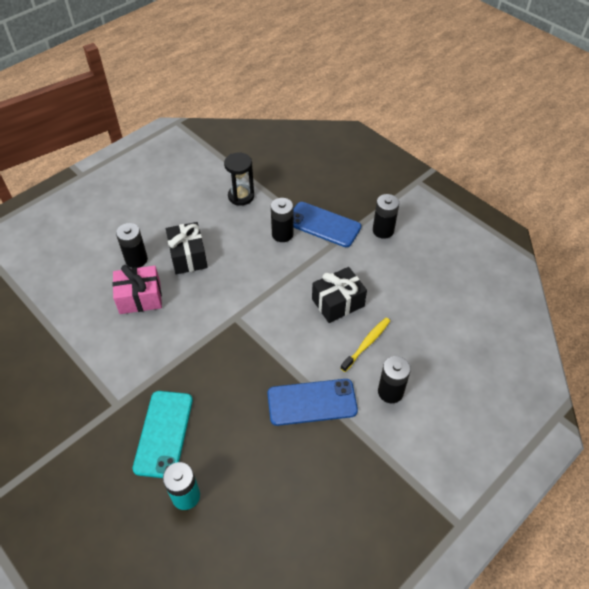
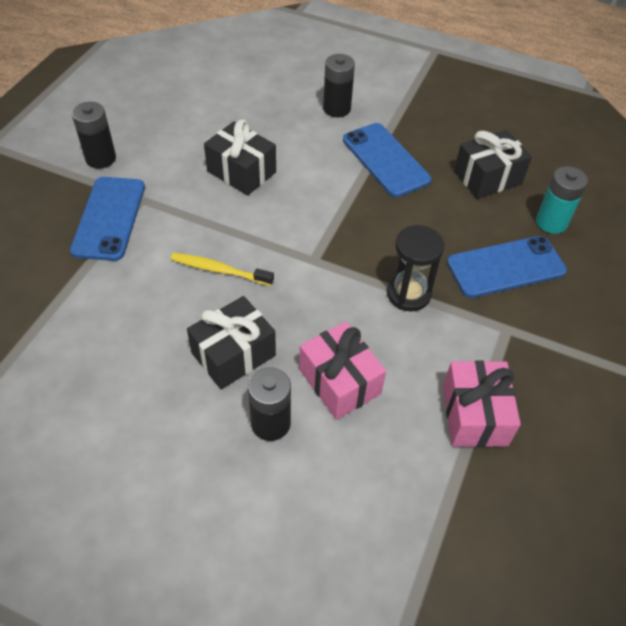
camera: 115 degrees left, 0 degrees up
turquoise phone [133,391,193,478] -> blue phone [447,236,567,298]
black hourglass [224,153,254,206] -> black hourglass moved to [387,225,444,312]
black battery [271,198,293,242] -> none
yellow toothbrush [340,318,390,372] -> yellow toothbrush moved to [171,253,274,286]
none -> pink gift [443,360,521,447]
none -> black gift [454,130,532,199]

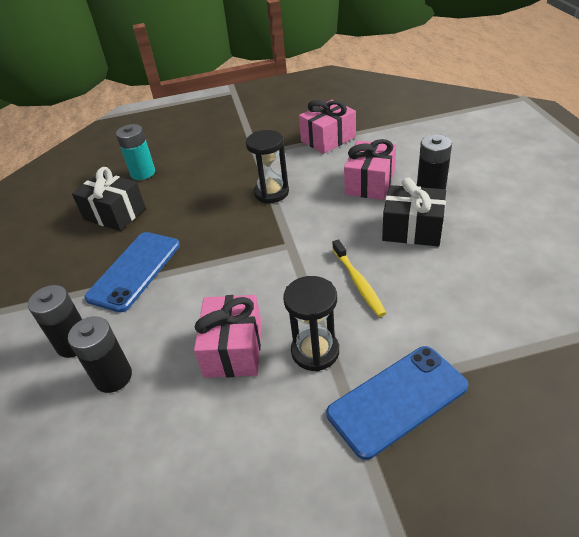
camera: 120 degrees left, 10 degrees down
black battery [72,102,116,168] -> black battery moved to [68,316,132,393]
black gift [204,119,276,196] -> pink gift [194,295,262,378]
blue phone [447,236,567,298] -> none
none -> black hourglass [283,276,339,371]

